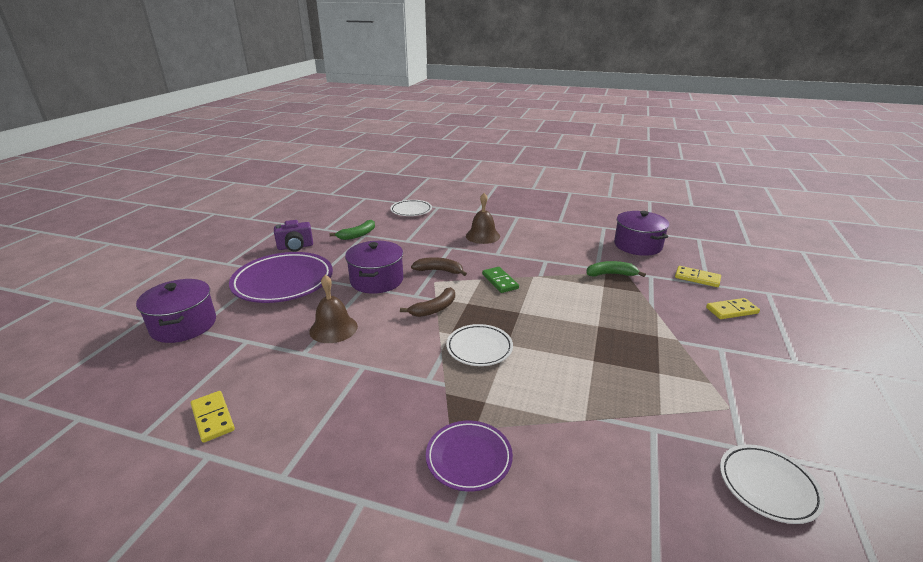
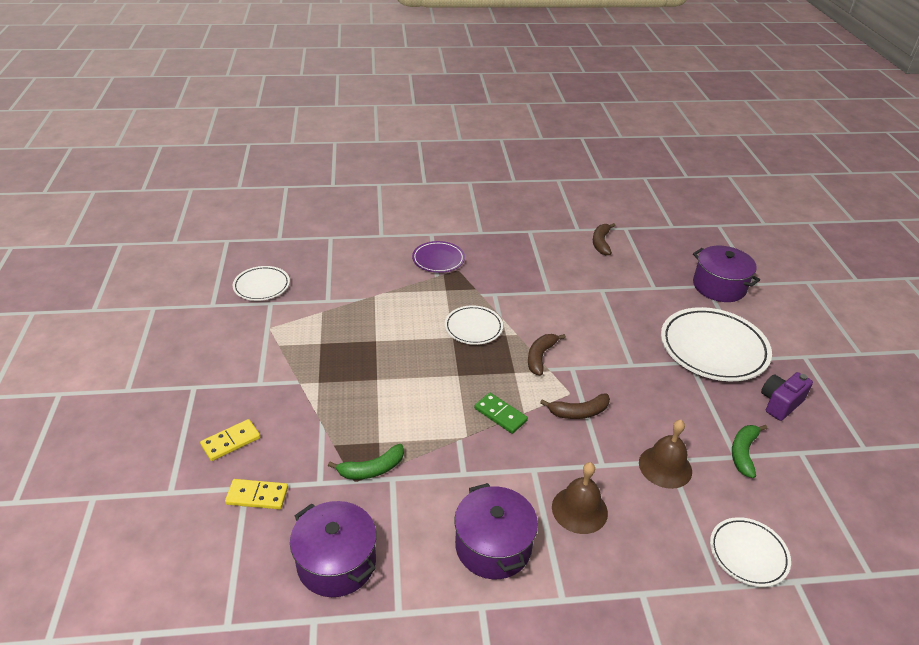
camera: 155 degrees right, 10 degrees up
yellow domino [191,391,235,443] -> brown banana [593,223,616,255]
purple plate [229,252,333,303] -> white plate [661,307,772,381]
brown bell [309,275,358,343] -> brown bell moved to [639,420,692,489]
purple pot [345,241,403,294] -> purple pot moved to [454,483,538,579]

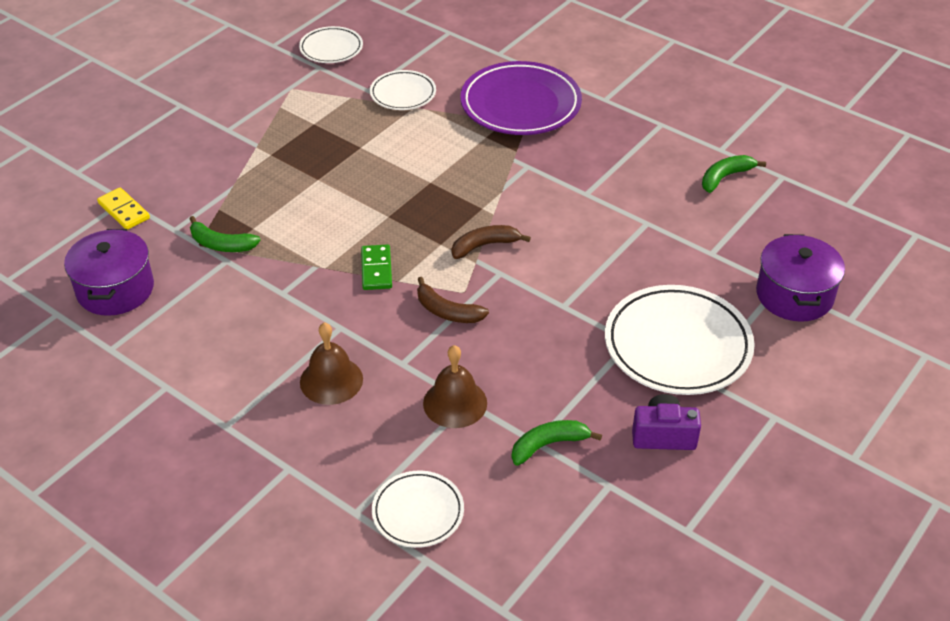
camera: 45 degrees right, 5 degrees up
yellow domino [200,419,260,461] -> none
purple plate [412,241,465,273] -> purple plate [460,61,582,135], size x1.80
white plate [445,305,503,345] -> white plate moved to [370,70,436,110]
purple pot [454,483,538,579] -> none
brown banana [593,223,616,255] -> green banana [702,155,766,193]

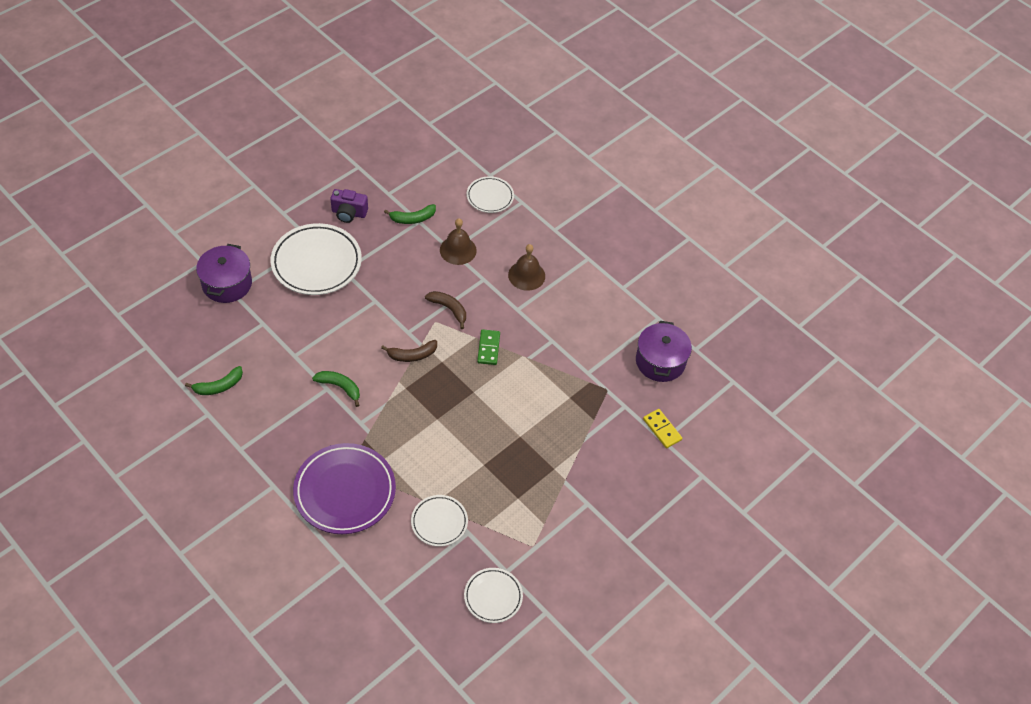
camera: 175 degrees left, 10 degrees up
green banana [189,216,261,252] -> green banana moved to [312,371,360,407]

